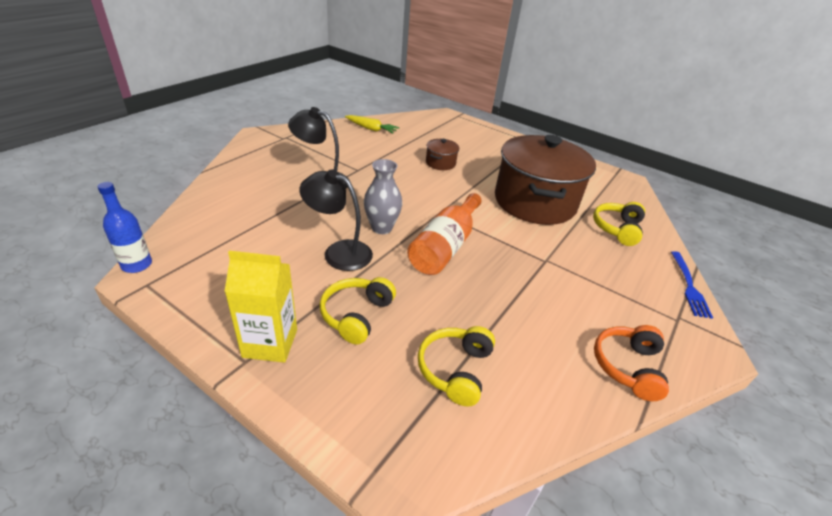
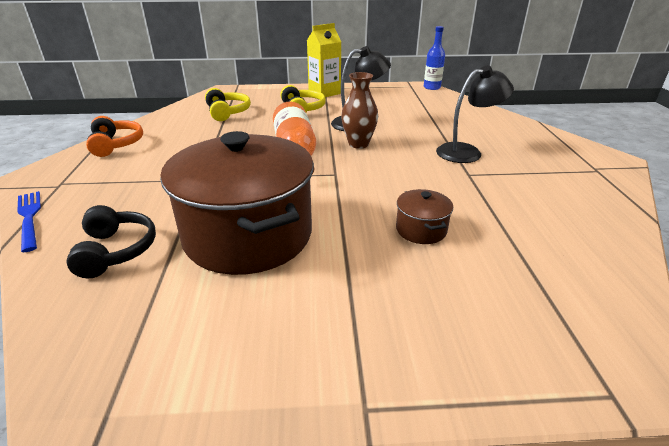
camera: 145 degrees right, 5 degrees down
yellow carrot [345,115,399,133] -> none
grey vase [364,159,402,234] -> brown vase [341,72,378,149]
yellow headphones [593,202,645,246] -> black headphones [66,205,156,278]

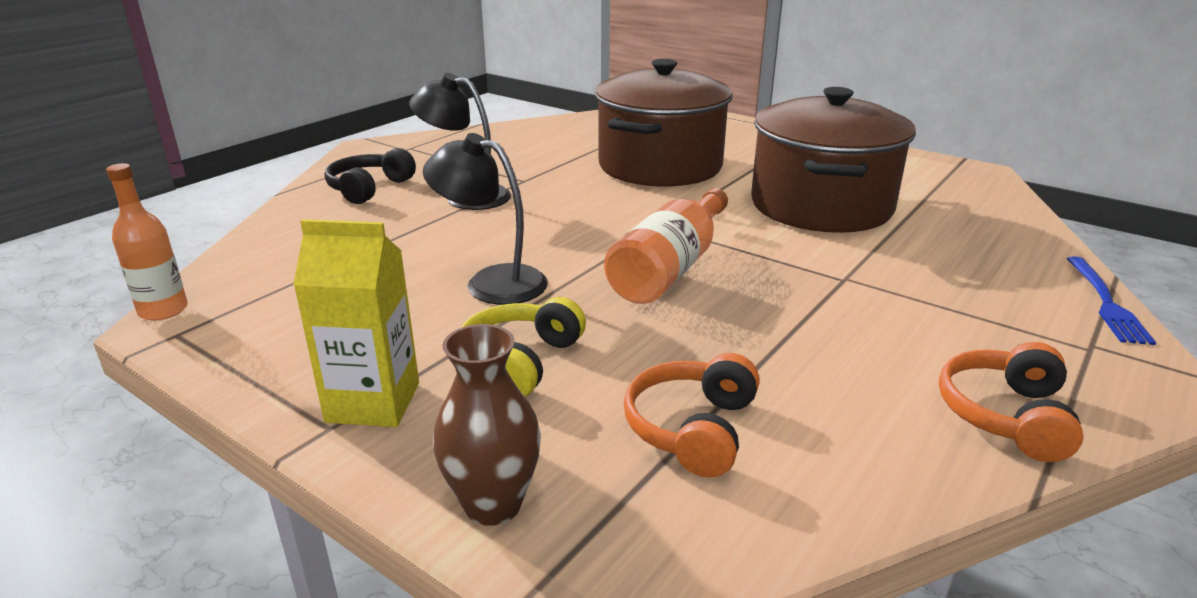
camera: 140 degrees left, 5 degrees down
black headphones [66,205,156,278] -> black headphones moved to [325,148,416,204]
yellow headphones [205,88,251,121] -> orange headphones [624,353,760,478]
brown vase [341,72,378,149] -> brown vase moved to [433,324,541,526]
brown pot [396,189,453,244] -> brown pot [595,59,733,187], size x2.47
blue bottle [424,26,445,90] -> orange bottle [106,163,188,321]

